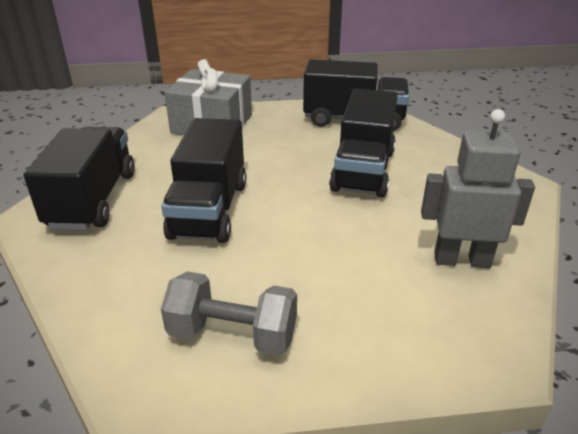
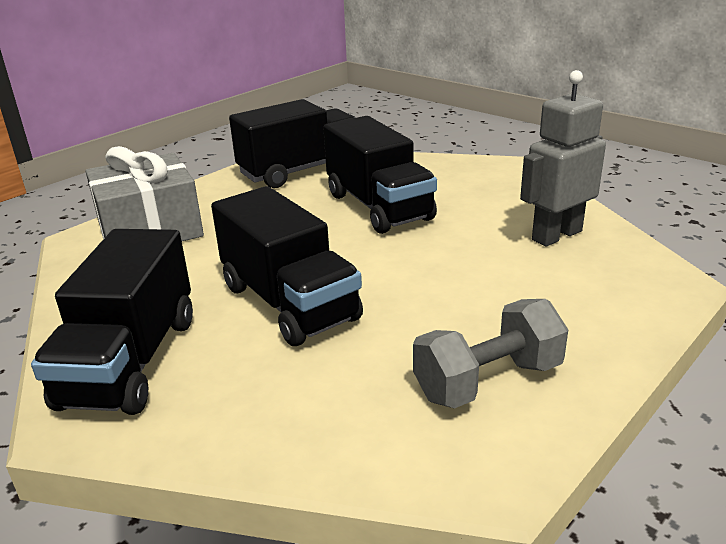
camera: 40 degrees left, 5 degrees down
black truck [24,127,135,230] -> black truck turned 135 degrees counterclockwise [31,229,193,415]

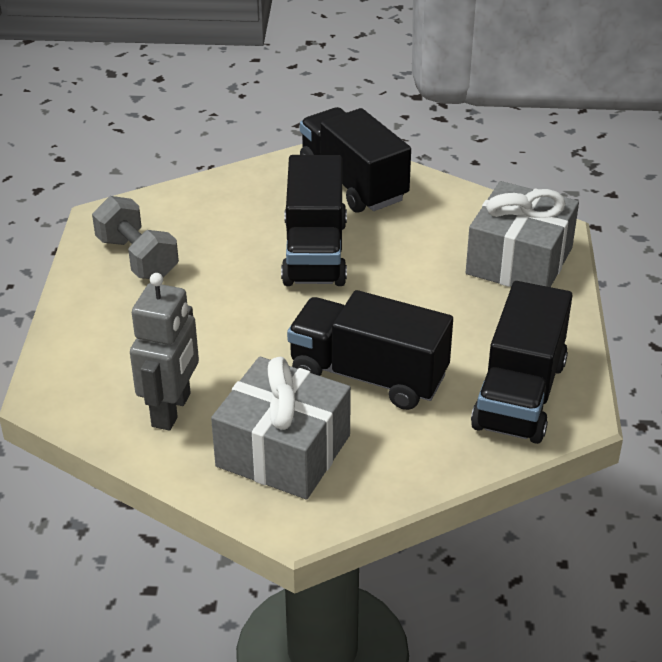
camera: 140 degrees right, 10 degrees up
black truck [211,186,363,346] -> black truck turned 105 degrees counterclockwise [281,155,347,286]
grey dumbbell [413,299,568,408] -> grey dumbbell turned 60 degrees counterclockwise [92,196,179,279]
none -> grey gift [211,357,351,499]

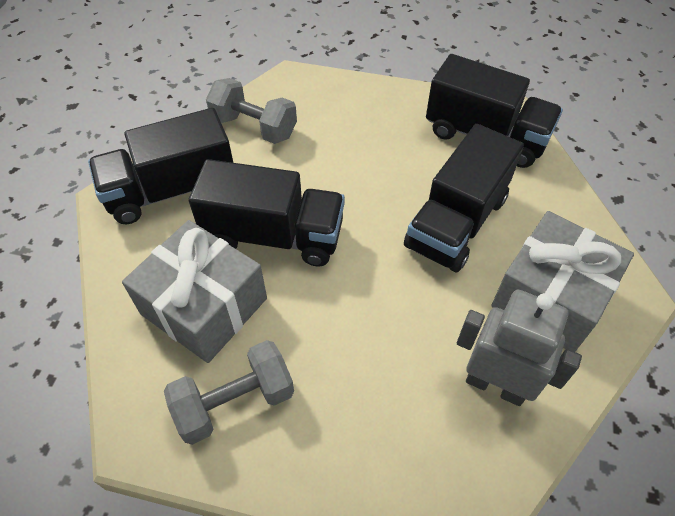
camera: 80 degrees left, 15 degrees up
grey gift [466,181,579,287] -> grey gift moved to [122,220,267,363]
none -> grey dumbbell [206,78,297,144]

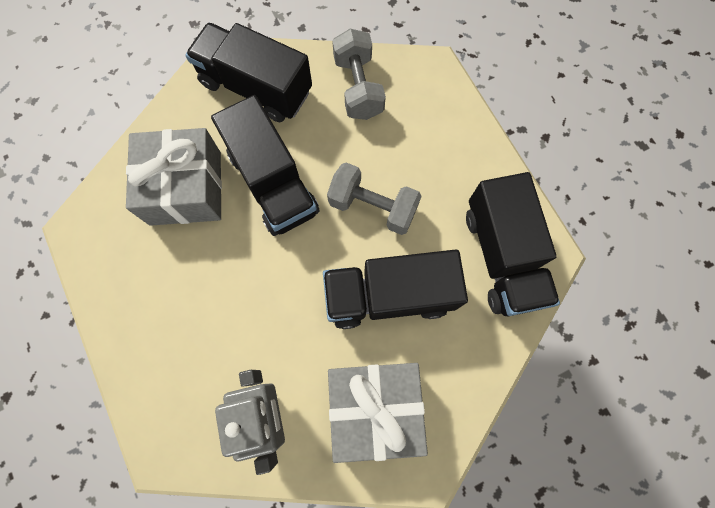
camera: 50 degrees right, 20 degrees up
grey dumbbell [164,340,294,445] -> grey dumbbell moved to [327,163,422,235]

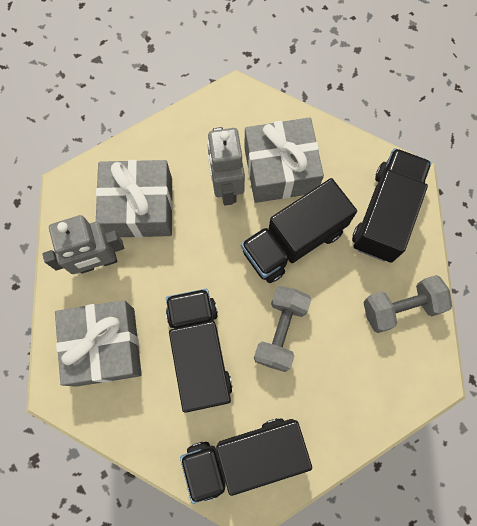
camera: 85 degrees right, 0 degrees up
none -> grey gift [96,160,173,238]
none -> grey robot [207,127,245,206]

